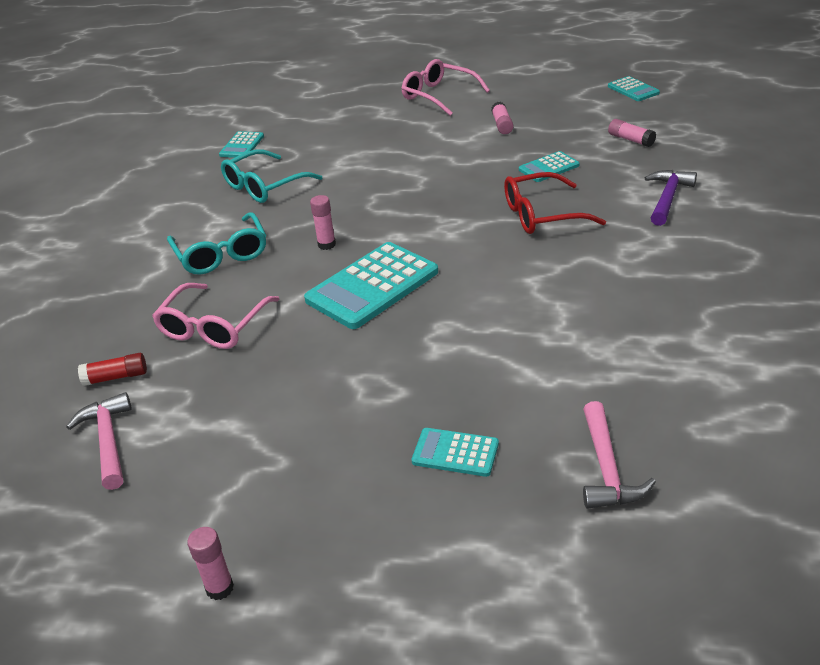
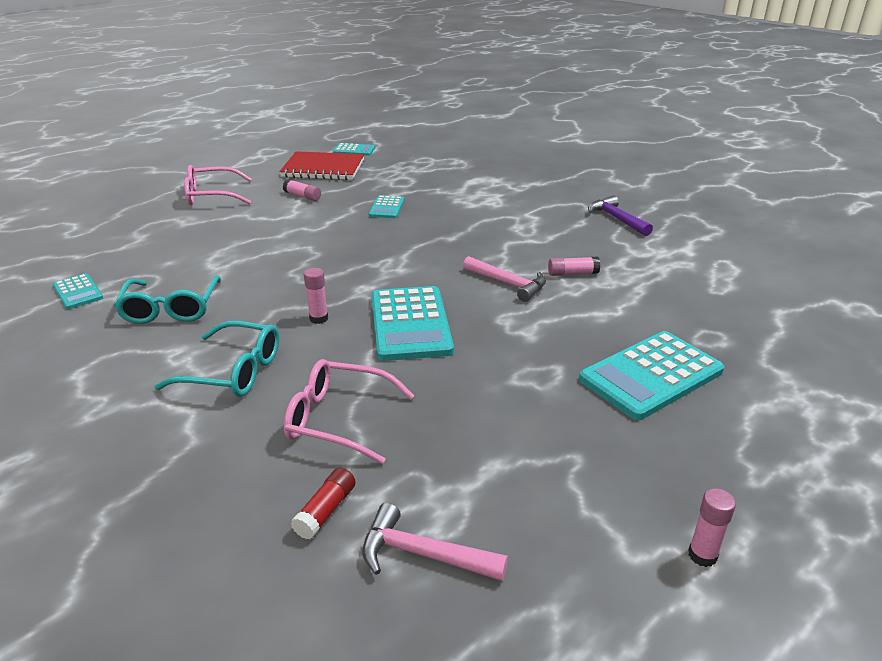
camera: 55 degrees left, 5 degrees down
pink glasses [152,283,279,349] -> pink glasses turned 135 degrees clockwise [284,359,415,464]
turquoise calculator [412,428,499,477] -> turquoise calculator [579,331,724,420], size x1.93
red glasses [504,172,606,234] -> none
pink hammer [583,401,656,509] -> pink hammer moved to [463,256,546,302]
pink glue stick [608,119,656,147] -> pink glue stick moved to [548,257,600,276]
purple hammer [645,170,697,226] -> purple hammer moved to [588,195,653,236]
none -> red notebook [280,151,364,180]

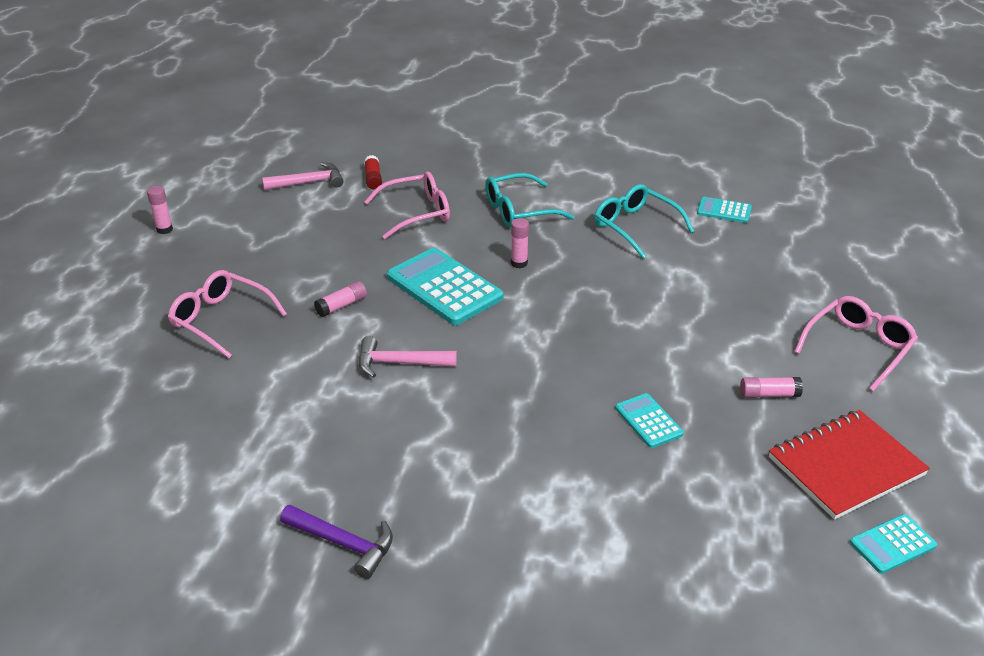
camera: 145 degrees right, 5 degrees up
pink glue stick [548,257,600,276] -> pink glue stick moved to [314,281,367,317]
turquoise calculator [579,331,724,420] -> pink glasses [168,270,287,358]

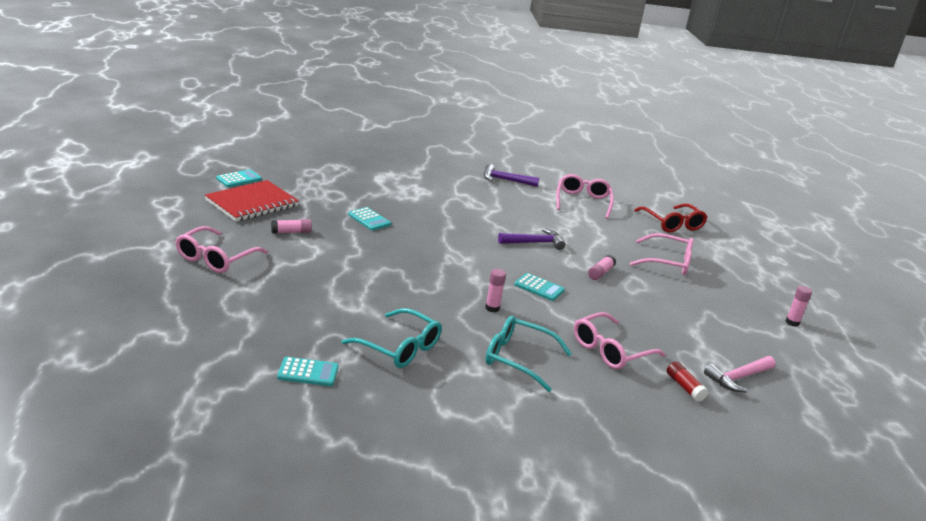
camera: 160 degrees right, 10 degrees down
pink hammer [359,336,457,378] -> purple hammer [498,228,565,250]
turquoise calculator [387,248,504,325] -> turquoise calculator [514,273,565,301], size x0.52
turquoise glasses [485,173,575,228] -> turquoise glasses turned 120 degrees counterclockwise [486,316,572,392]
none -> pink glasses [556,174,614,219]
none -> red glasses [634,204,707,233]

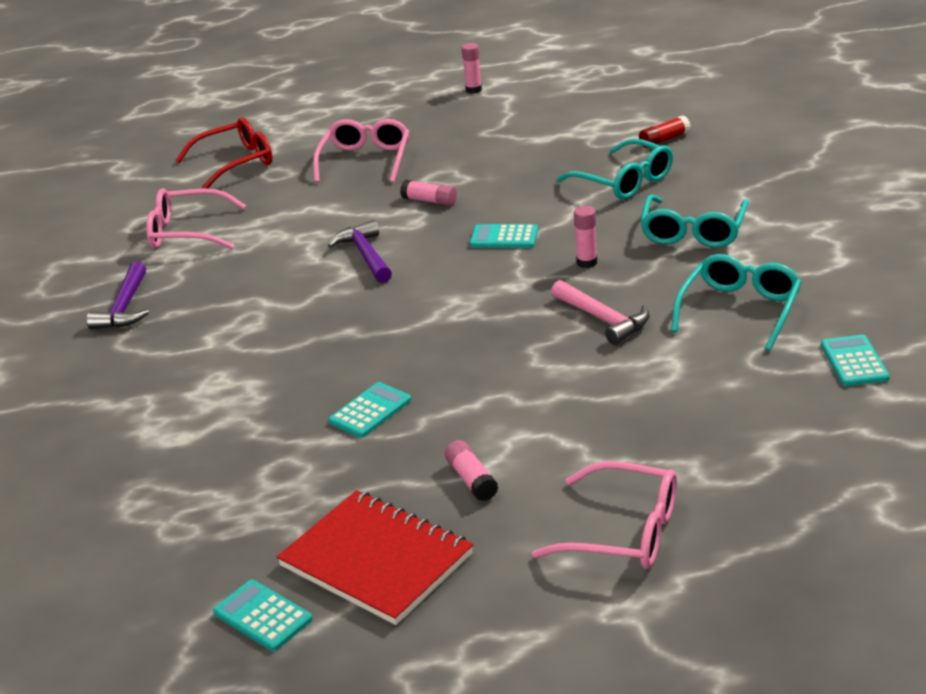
camera: 90 degrees left, 5 degrees up
turquoise calculator [514,273,565,301] -> turquoise calculator turned 105 degrees counterclockwise [470,224,538,248]
pink glasses [574,312,665,369] -> turquoise glasses [557,138,673,200]
pink hammer [704,356,776,393] -> pink hammer moved to [551,280,649,345]

